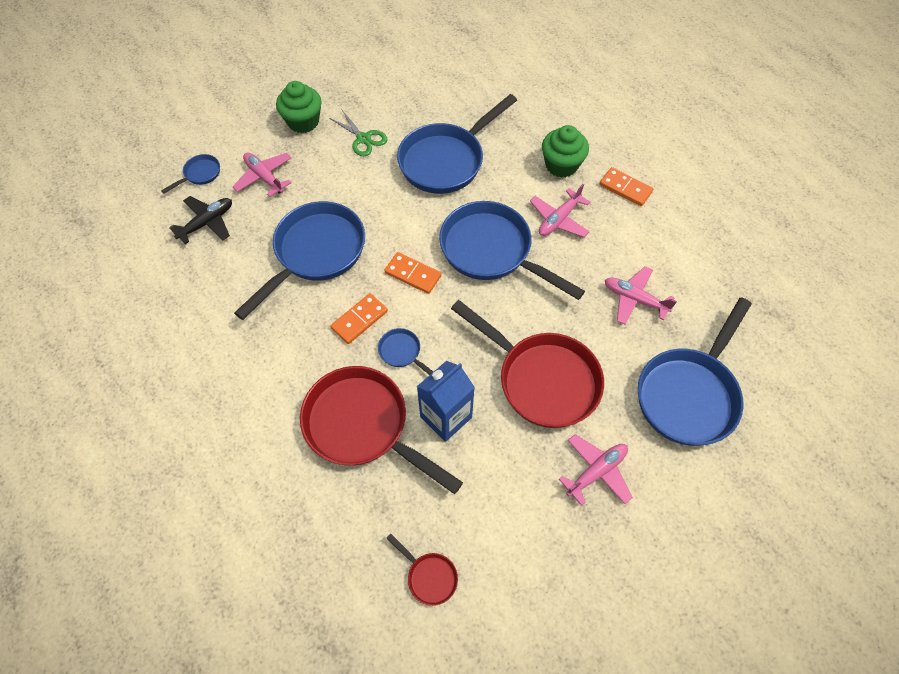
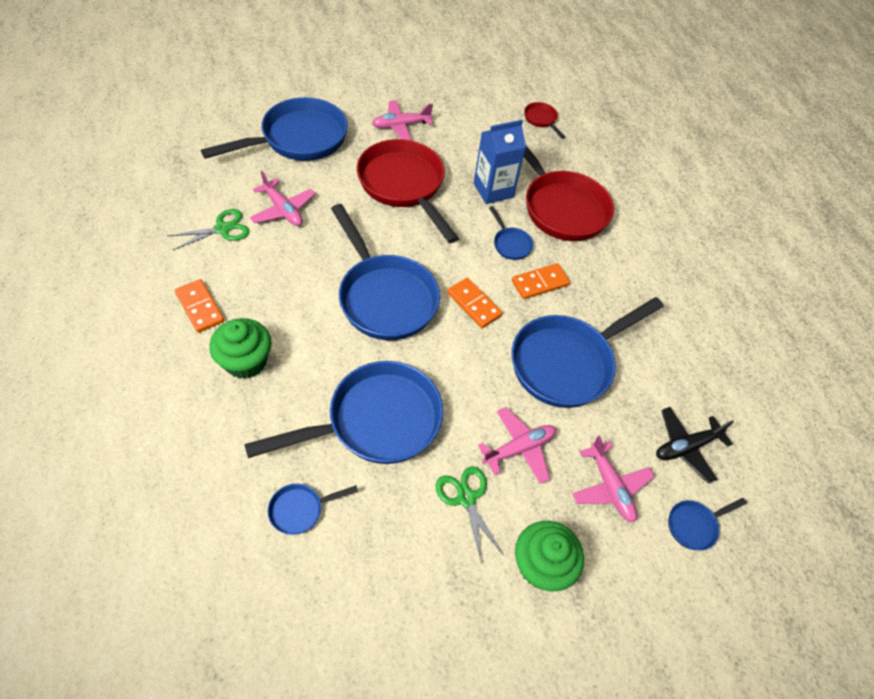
camera: 165 degrees left, 5 degrees down
pink plane [530,184,590,237] -> pink plane moved to [478,407,556,484]
none -> green scissors [167,209,249,250]
none -> blue pan [268,484,358,535]

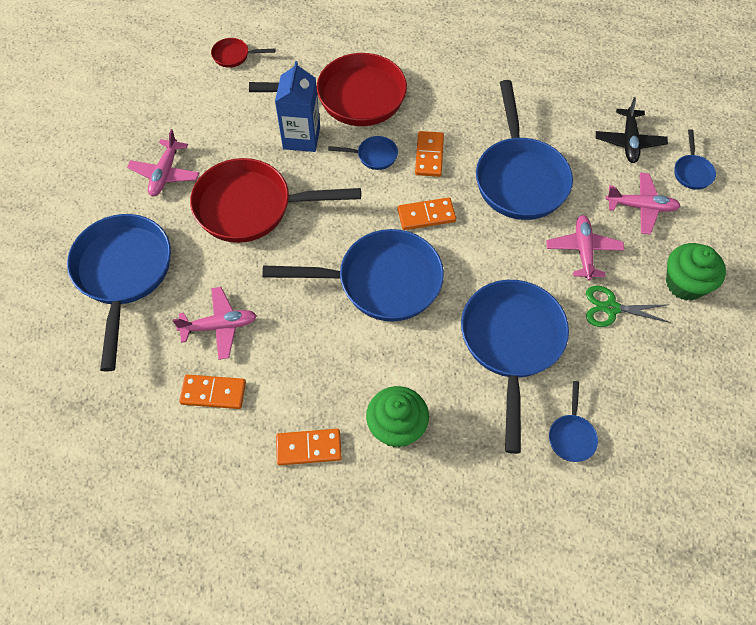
camera: 55 degrees left, 5 degrees up
green scissors [167,209,249,250] -> orange domino [179,375,246,409]

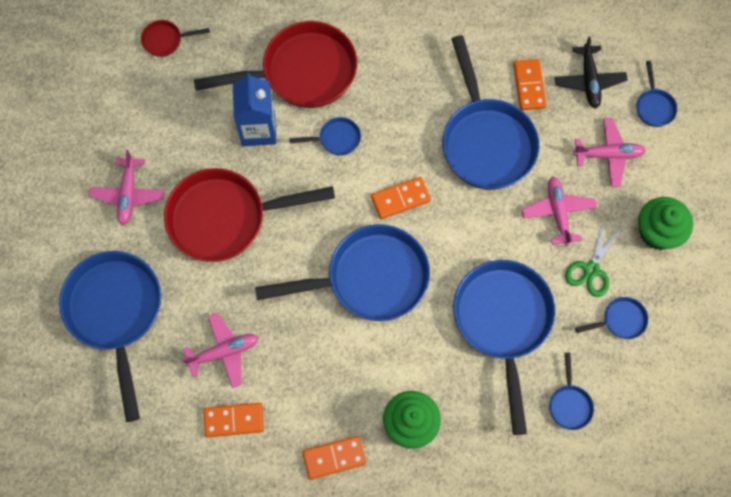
camera: 10 degrees left, 10 degrees up
orange domino [415,131,444,177] -> orange domino moved to [513,59,547,110]
green scissors [586,286,671,327] -> green scissors turned 60 degrees counterclockwise [565,220,621,297]
none -> blue pan [575,297,648,339]

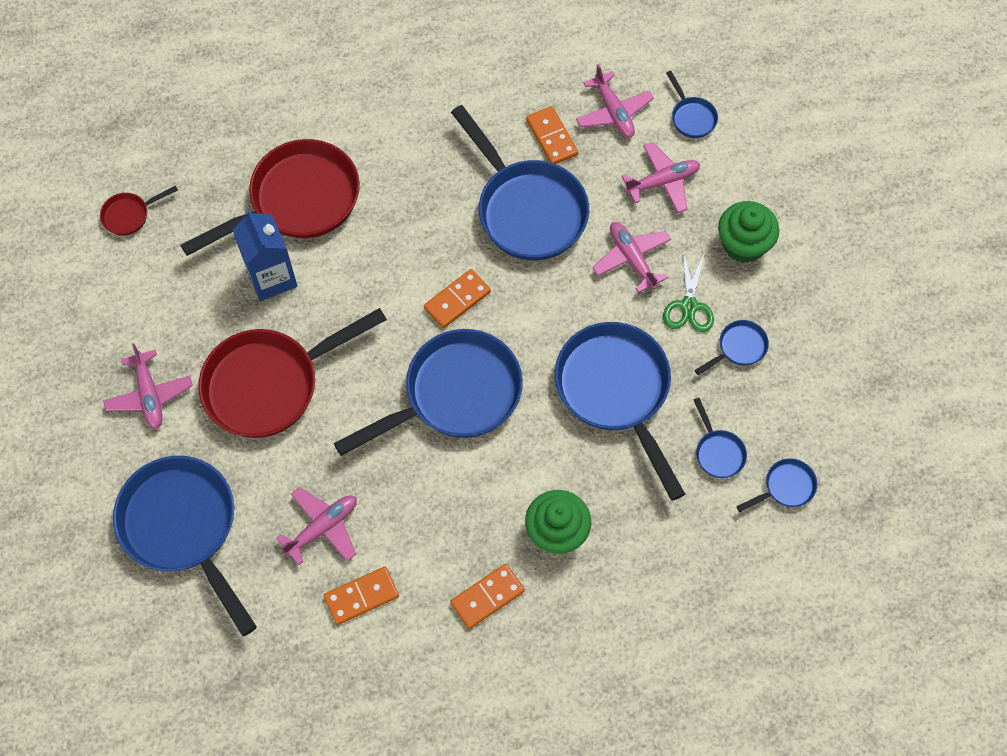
camera: 20 degrees left, 5 degrees down
blue pan [289,117,361,156] -> blue pan moved to [736,458,817,512]
black plane [555,36,627,108] -> pink plane [576,64,654,138]

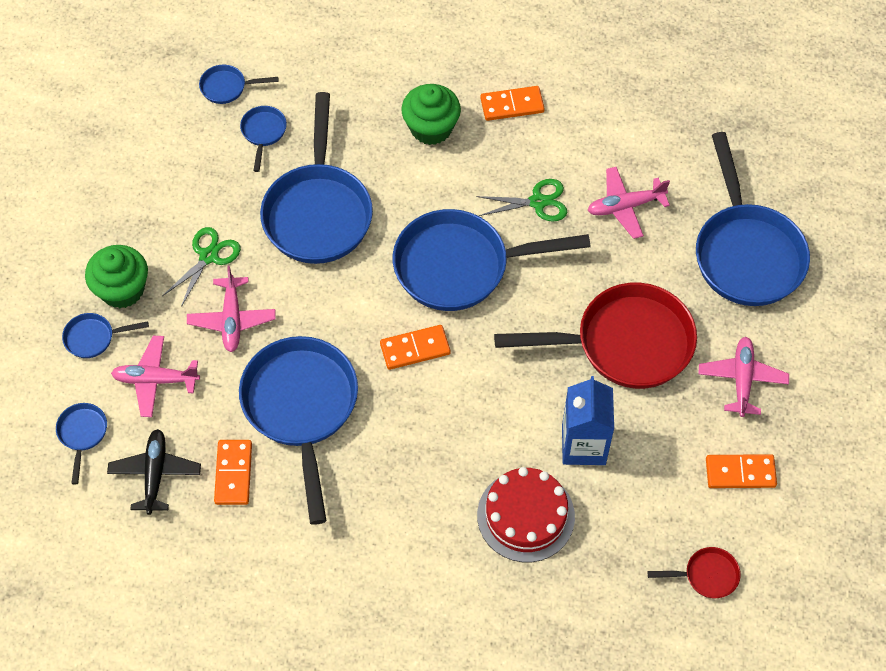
camera: 155 degrees left, 5 degrees down
red pan [180,139,360,256] -> red cake [477,467,575,562]
orange domino [324,566,399,625] -> orange domino moved to [706,454,777,488]
pink plane [576,64,654,138] -> black plane [107,429,201,515]
blue pan [695,320,769,375] -> blue pan moved to [62,313,149,358]
none -> green scissors [476,179,567,222]

